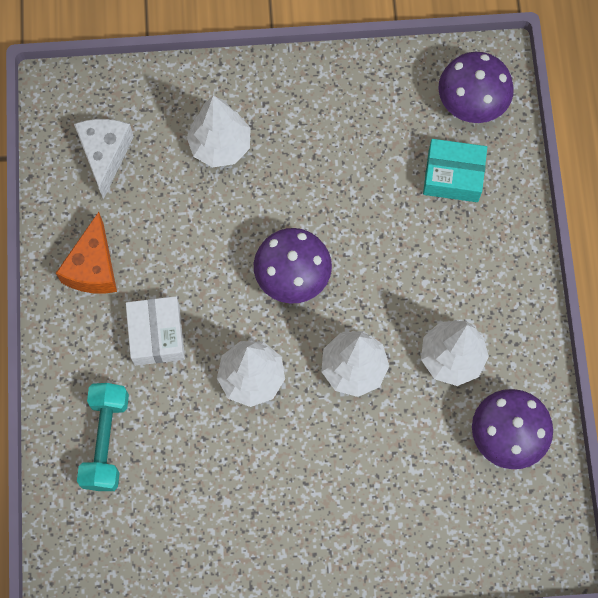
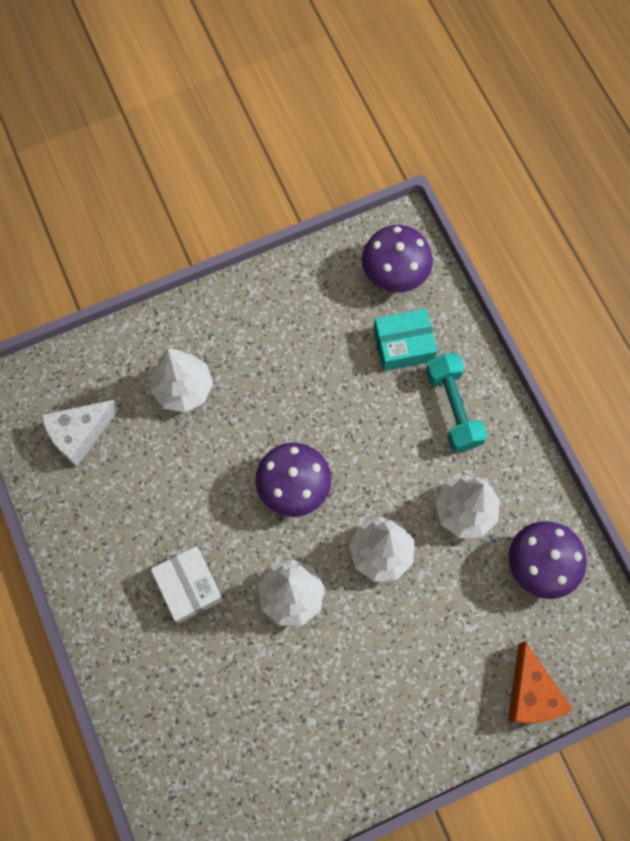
camera: 20 degrees left, 0 degrees up
orange cheese [56,212,117,293] -> orange cheese moved to [508,641,573,723]
white cheese [74,119,134,200] -> white cheese turned 105 degrees counterclockwise [41,400,119,467]
turquoise dumbbell [77,383,129,491] -> turquoise dumbbell moved to [426,353,487,452]

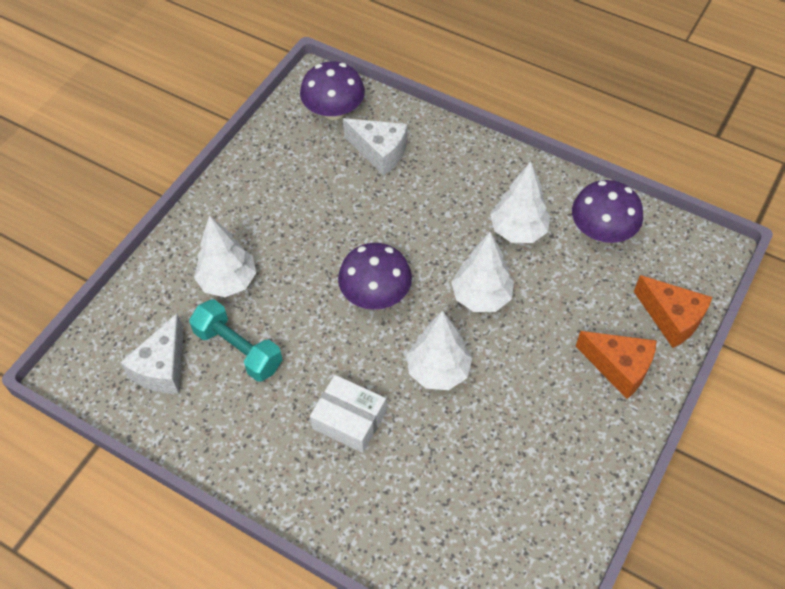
camera: 35 degrees left, 15 degrees down
turquoise box [373,309,438,371] -> white cheese [343,118,407,176]
turquoise dumbbell [426,353,487,452] -> turquoise dumbbell moved to [189,299,282,382]
none -> orange cheese [575,331,657,399]

